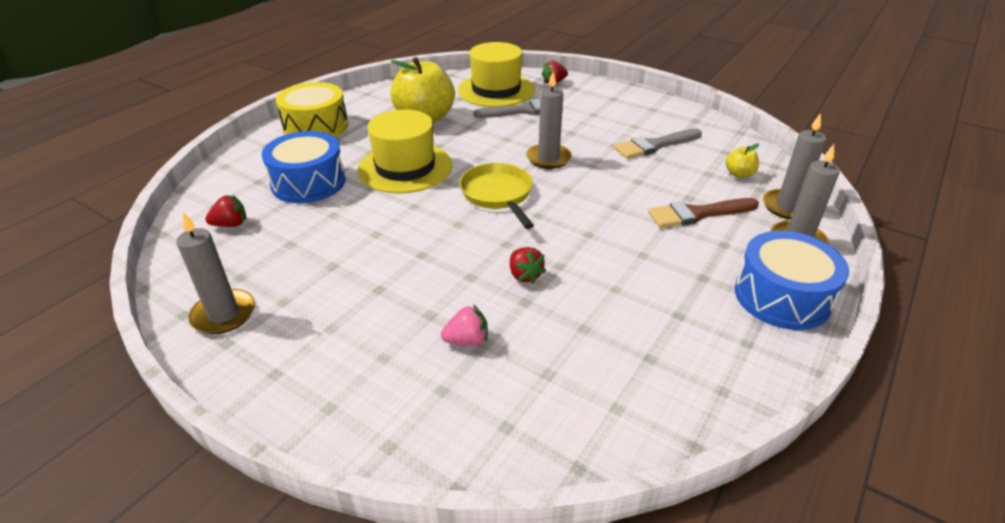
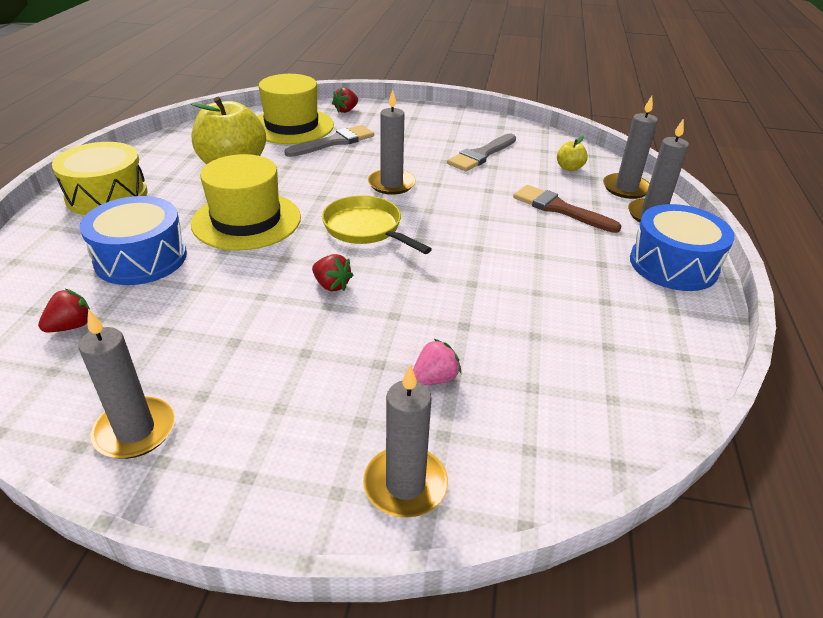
camera: 25 degrees left, 0 degrees up
red strawberry [510,247,546,284] -> red strawberry moved to [312,254,353,291]
brown brush [648,198,759,228] -> brown brush turned 75 degrees clockwise [513,185,622,233]
none -> grey candle [363,365,448,518]

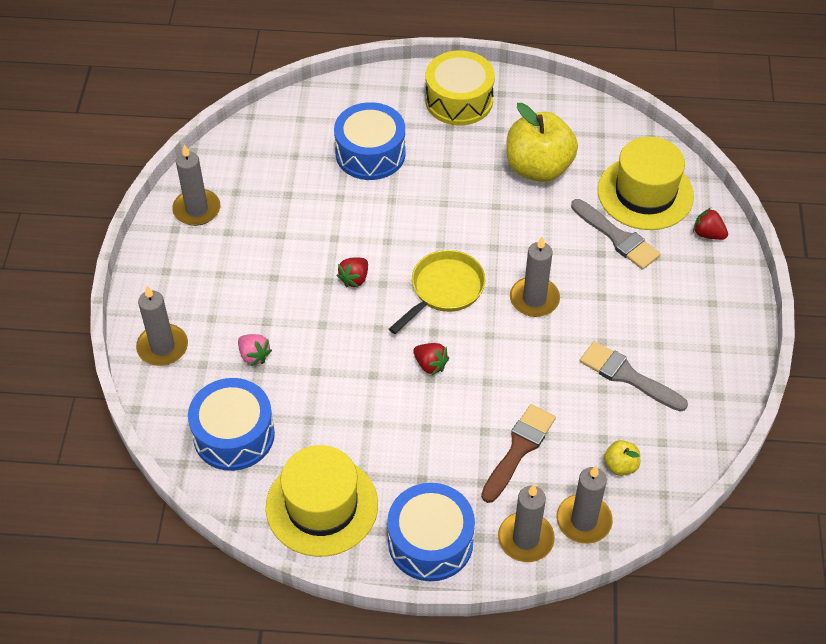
camera: 85 degrees right, 15 degrees up
red strawberry [38,289,90,333] -> red strawberry moved to [413,343,449,375]
yellow hat [191,154,301,251] -> yellow hat moved to [266,445,378,557]
none -> blue drum [188,378,275,471]

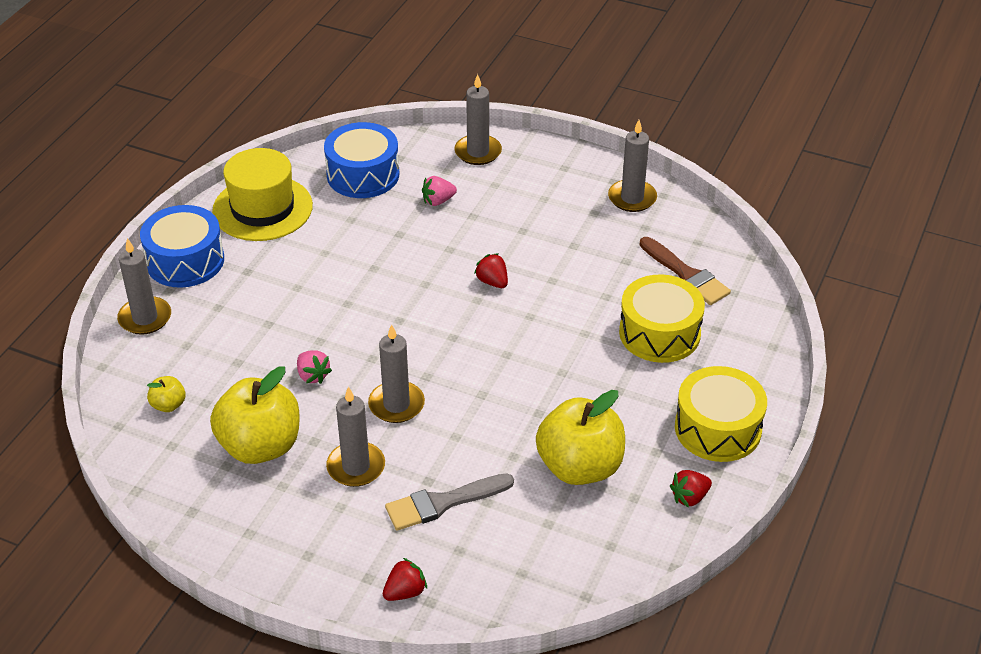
camera: 110 degrees right, 10 degrees down
blue drum [334,102,406,180] -> yellow drum [619,274,705,363]
yellow pan [389,250,486,334] -> none
red strawberry [413,343,449,375] -> red strawberry moved to [670,470,712,507]
brown brush [481,404,556,503] -> brown brush moved to [640,237,731,305]
grey candle [557,466,613,544] -> grey candle moved to [326,387,385,487]
grey brush [580,341,688,412] -> yellow apple [210,366,299,464]
yellow hat [598,137,694,230] -> none
none -> pink strawberry [297,351,332,384]

